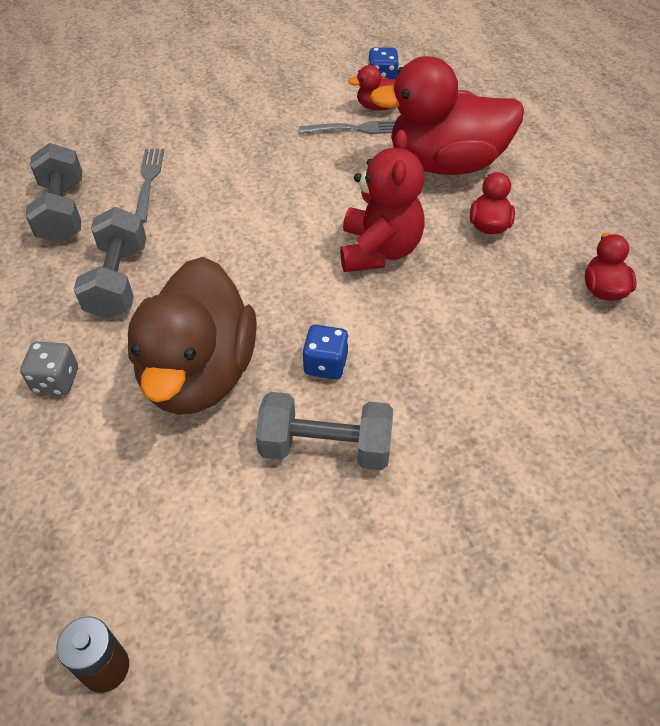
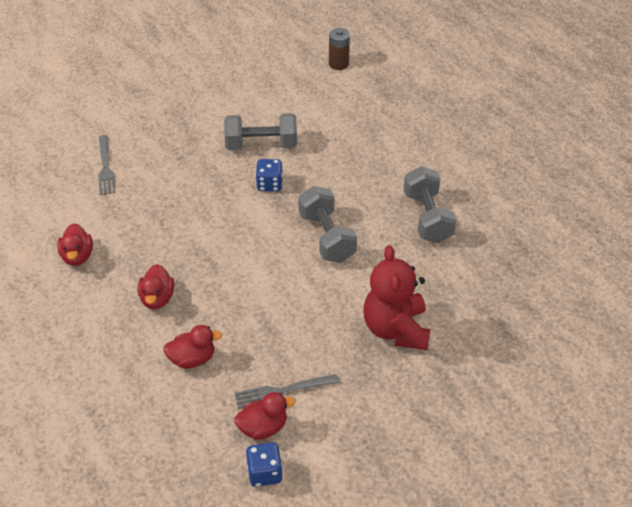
camera: 170 degrees right, 5 degrees down
grey dice [20,341,78,395] -> none
grey dumbbell [26,143,82,243] -> grey dumbbell moved to [298,186,357,262]
brown duck [128,257,257,415] -> none
grey fork [135,149,164,223] -> grey fork moved to [98,135,115,195]
red teddy bear [340,130,425,272] -> red teddy bear moved to [364,245,430,350]
red duck [370,56,524,175] -> red duck [163,325,222,369], size x0.43

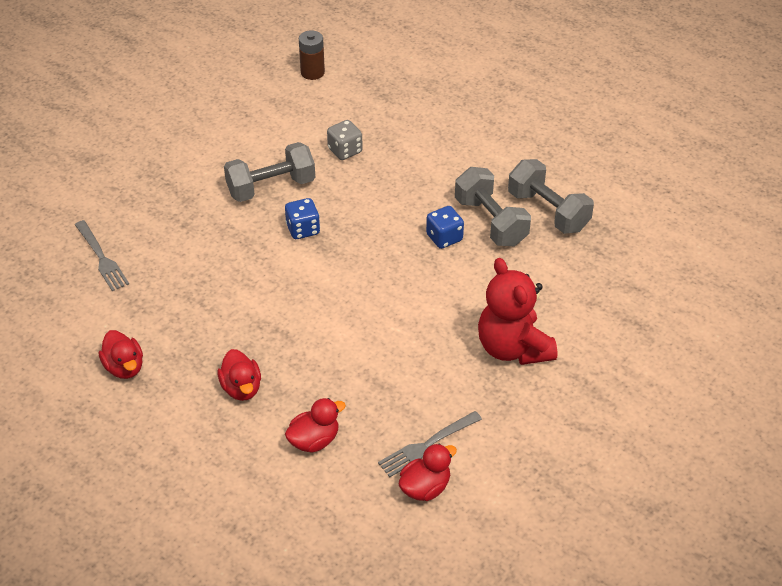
camera: 20 degrees left, 0 degrees up
blue dice [246,442,283,487] -> blue dice moved to [426,206,464,249]
grey dumbbell [298,186,357,262] -> grey dumbbell moved to [508,159,594,234]
none -> grey dice [327,120,363,160]

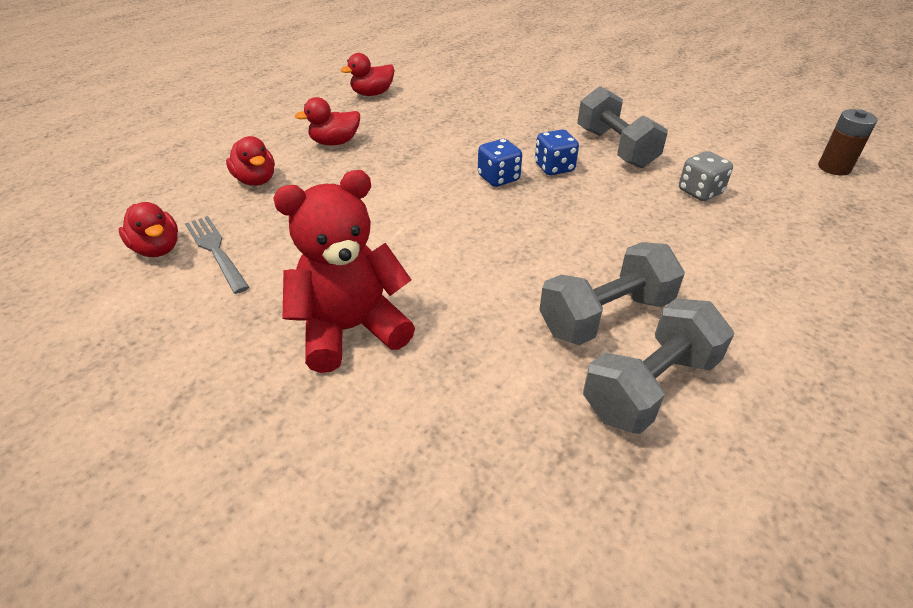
camera: 90 degrees right, 5 degrees down
grey fork [75,220,129,291] -> none
blue dice [426,206,464,249] -> blue dice moved to [478,139,522,187]

